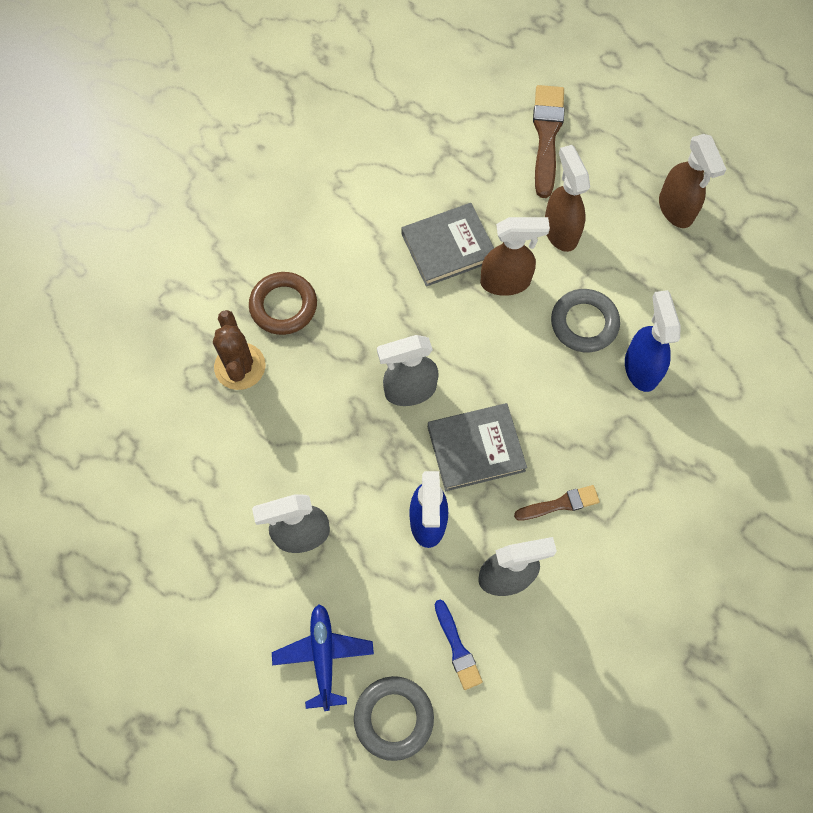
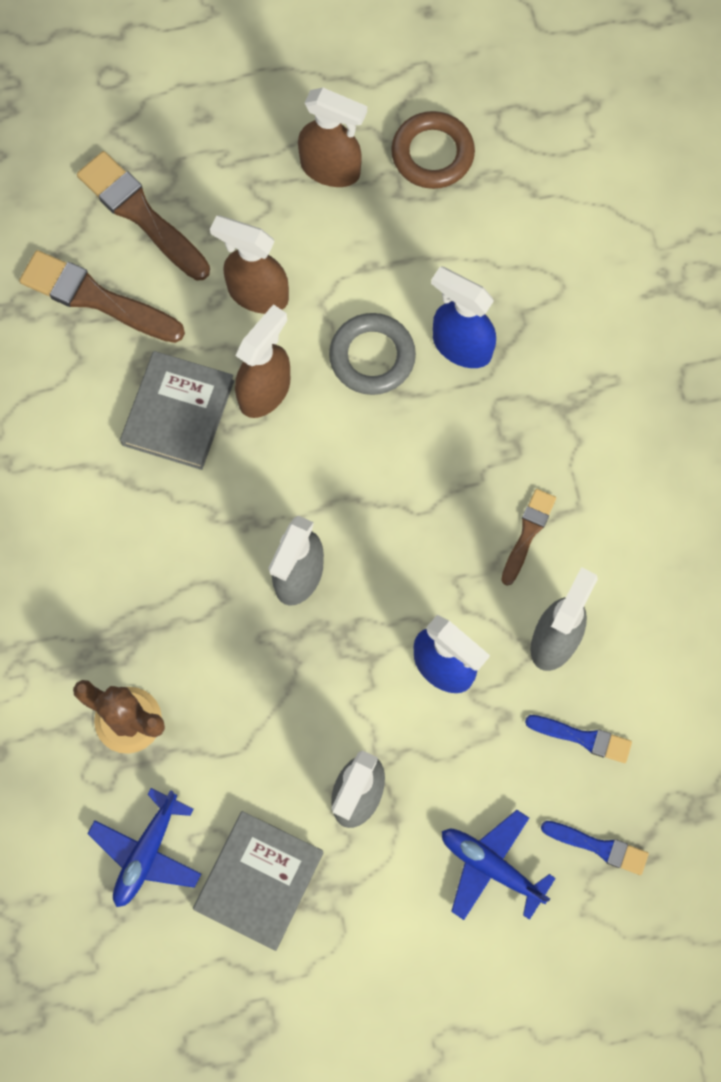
camera: 50 degrees left, 5 degrees up
brown ring [249,272,317,335] -> brown ring moved to [391,111,475,189]
grey ring [354,676,434,761] -> blue brush [541,821,649,875]
grey book [428,403,527,491] -> grey book moved to [193,811,324,951]
none -> brown brush [19,250,185,343]
none -> blue plane [87,788,201,907]

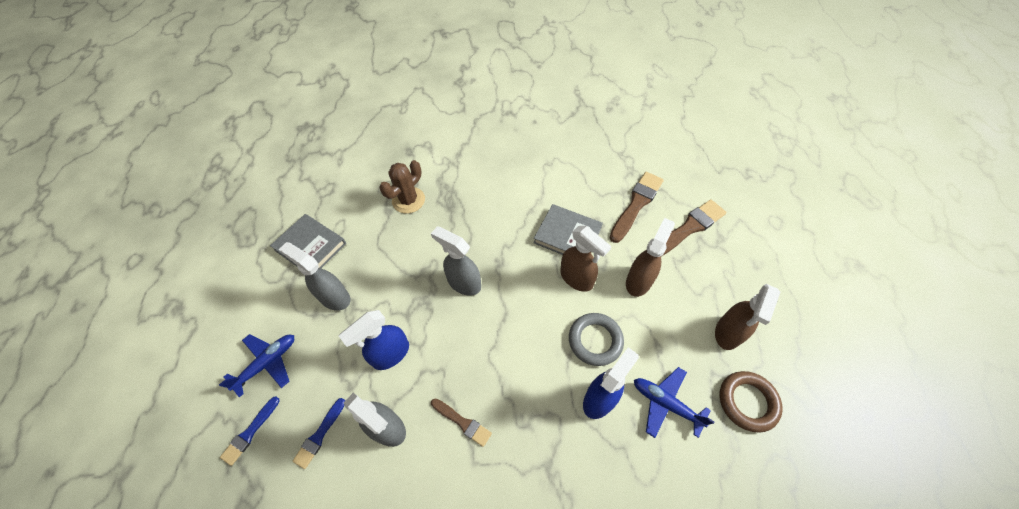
camera: 100 degrees right, 15 degrees down
blue plane [87,788,201,907] -> blue plane moved to [634,367,714,438]

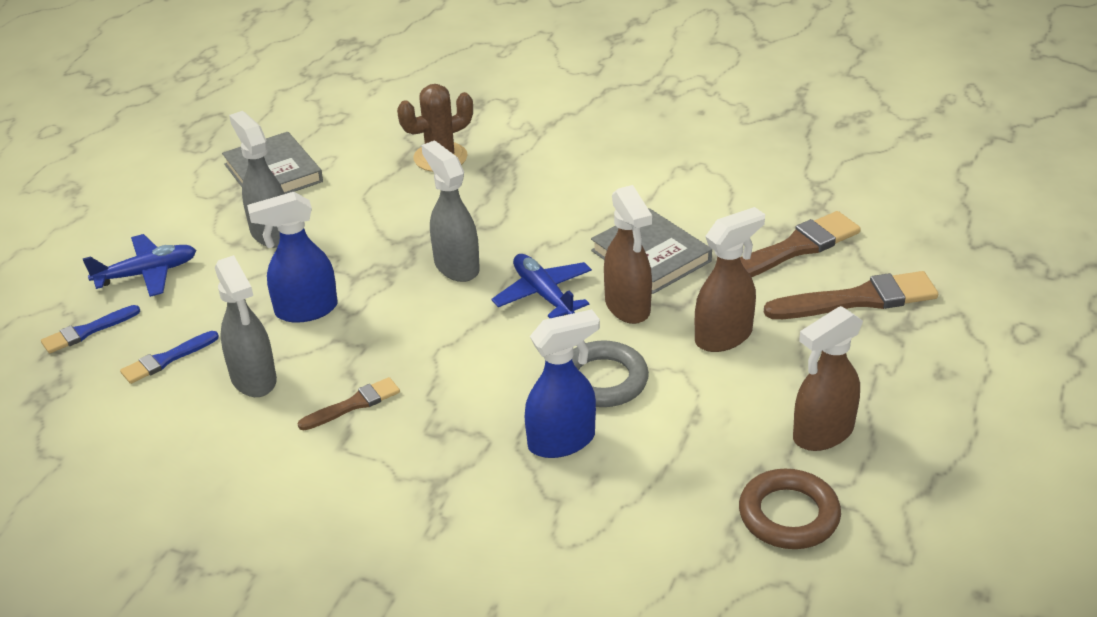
camera: 25 degrees right, 20 degrees down
brown brush [431,398,492,447] -> brown brush turned 90 degrees counterclockwise [298,377,400,430]
blue plane [634,367,714,438] -> blue plane moved to [491,254,592,318]

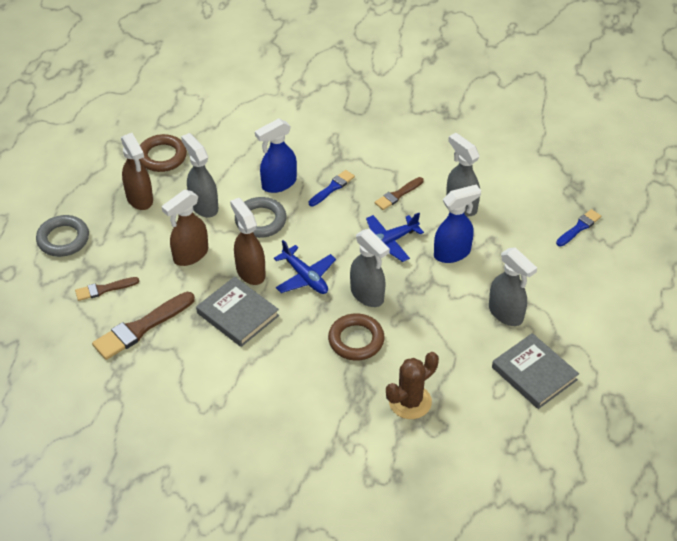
camera: 170 degrees right, 10 degrees up
blue plane [83,234,196,297] -> blue plane moved to [366,213,424,262]
blue brush [120,331,219,384] -> blue brush moved to [309,170,355,206]
brown brush [764,271,938,319] -> brown brush [75,277,139,301], size x0.57
brown spray bottle [793,306,863,451] -> brown spray bottle turned 105 degrees clockwise [121,133,153,210]
none -> grey ring [36,215,89,257]
none -> grey spray bottle [181,133,218,218]
none -> brown ring [328,313,385,361]

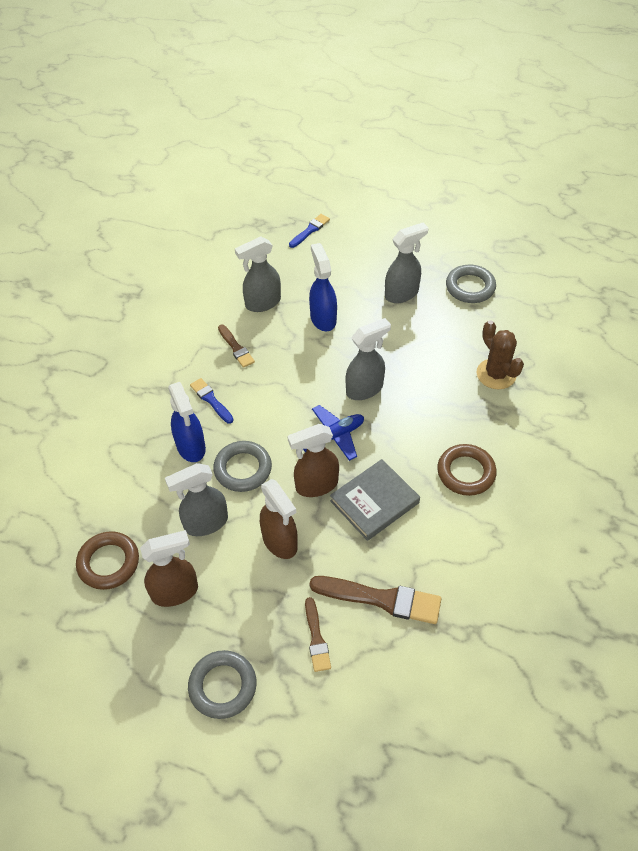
camera: 80 degrees left, 5 degrees up
brown brush [92,292,195,360] -> brown brush turned 45 degrees counterclockwise [309,576,442,624]
brown ring [328,313,385,361] -> brown ring moved to [437,444,497,496]
blue plane [366,213,424,262] -> none
grey book [492,333,579,409] -> grey ring [446,264,496,303]
blue brush [556,209,601,247] -> blue brush turned 75 degrees clockwise [289,214,330,248]

